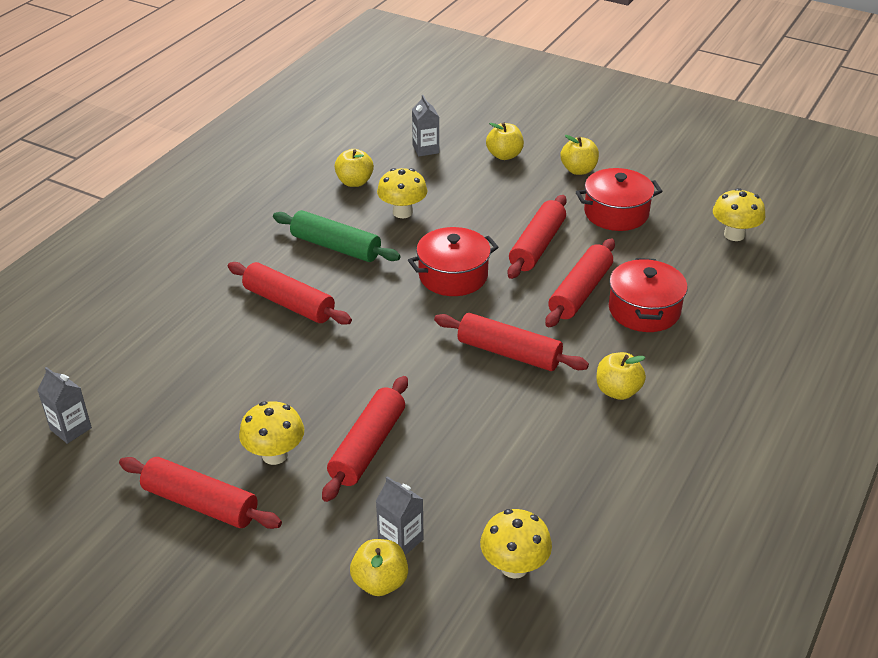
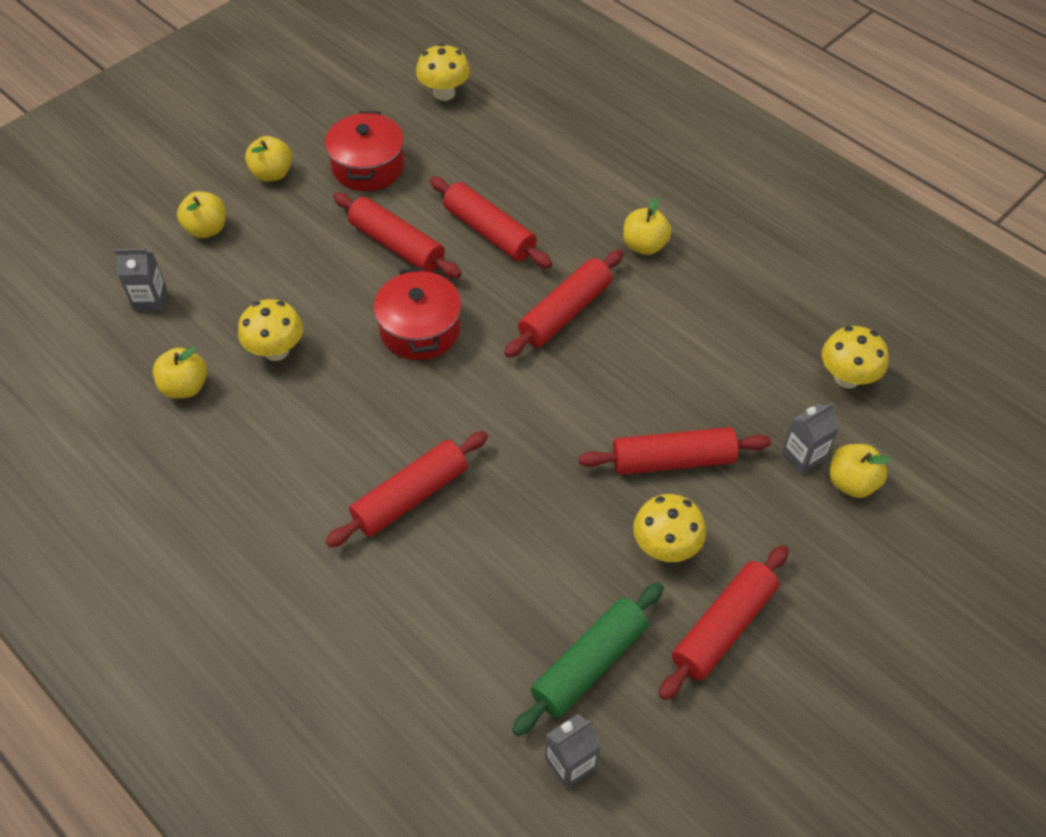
camera: 75 degrees left, 15 degrees up
green rolling pin [273,210,400,262] -> green rolling pin moved to [512,582,664,736]
red rolling pin [322,376,408,502] -> red rolling pin turned 45 degrees counterclockwise [579,427,771,475]
red pot [609,258,688,332] -> none

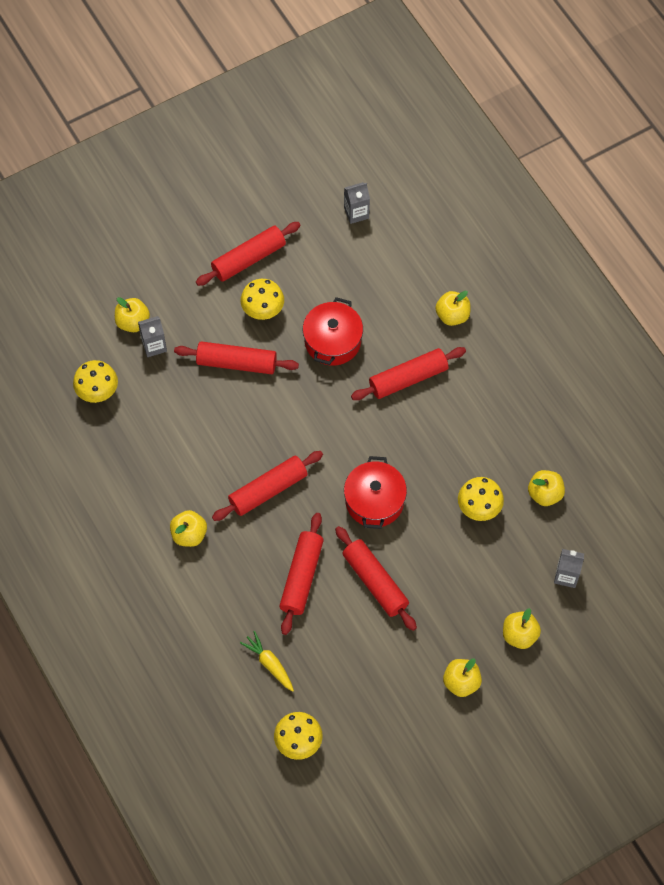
camera: 165 degrees left, 10 degrees up
red pot [325,111,404,191] -> red pot moved to [303,297,363,366]
red rolling pin [430,177,552,268] -> red rolling pin turned 45 degrees clockwise [279,513,324,635]
green rolling pin [512,582,664,736] -> none
none -> yellow carrot [240,631,294,692]
none -> yellow apple [435,291,470,326]

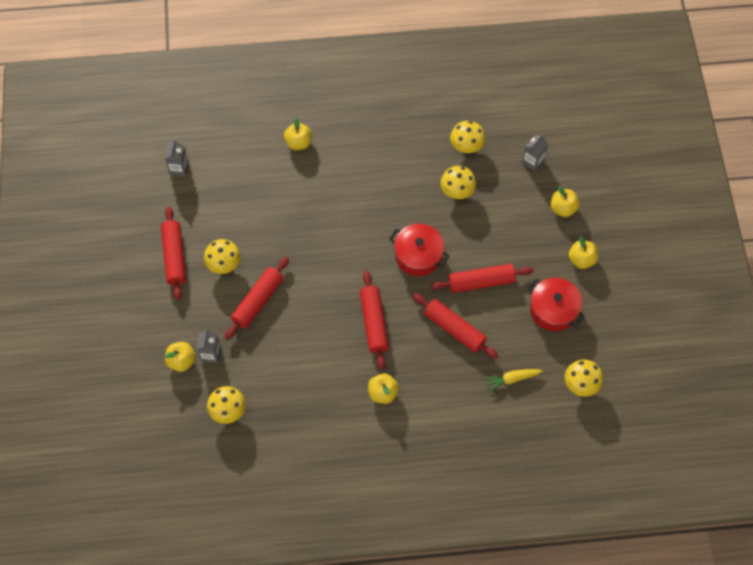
camera: 65 degrees left, 0 degrees up
red pot [303,297,363,366] -> red pot moved to [528,278,585,331]
red rolling pin [351,347,466,400] -> none
yellow apple [528,470,565,506] -> yellow mushroom [450,121,485,153]

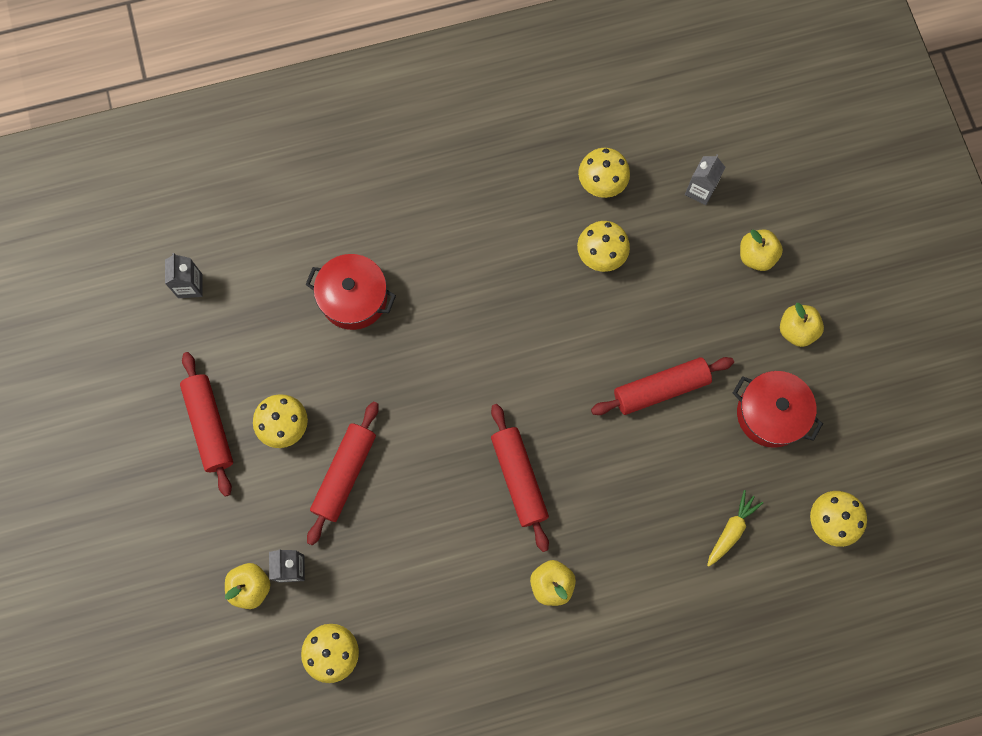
camera: 10 degrees left, 10 degrees up
yellow apple [284,118,312,150] -> none
red pot [389,224,449,276] -> red pot moved to [305,254,396,330]
red rolling pin [413,293,499,359] -> none
yellow carrot [484,369,543,392] -> yellow carrot turned 150 degrees clockwise [707,490,764,567]

